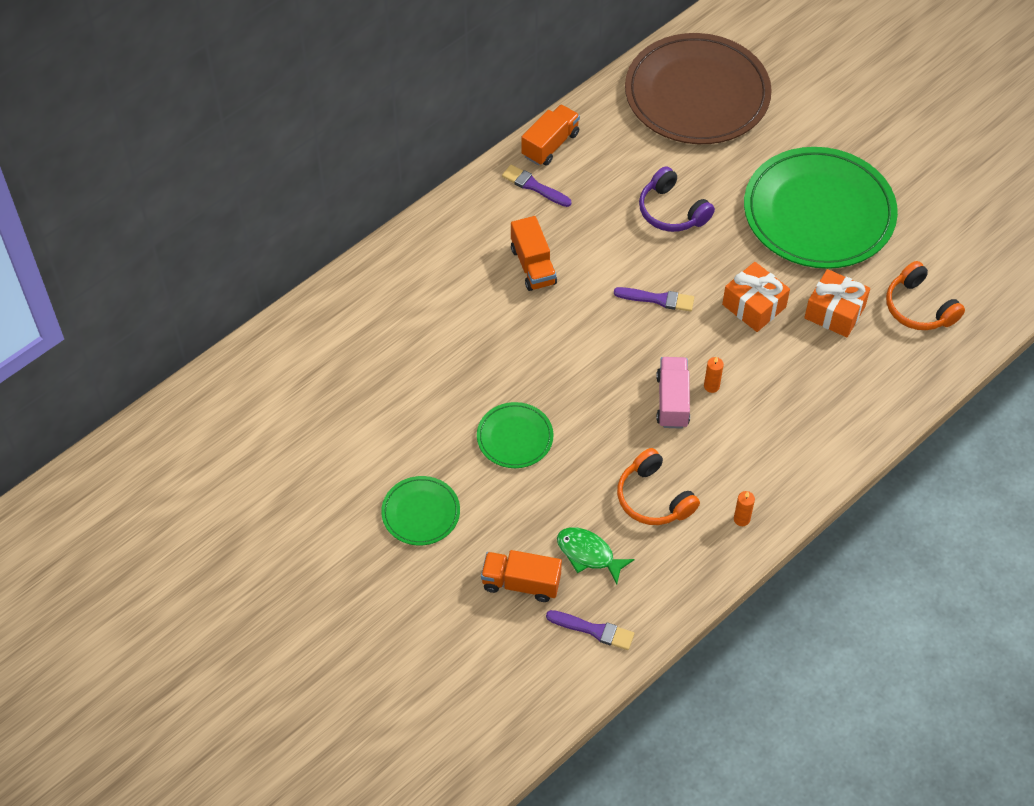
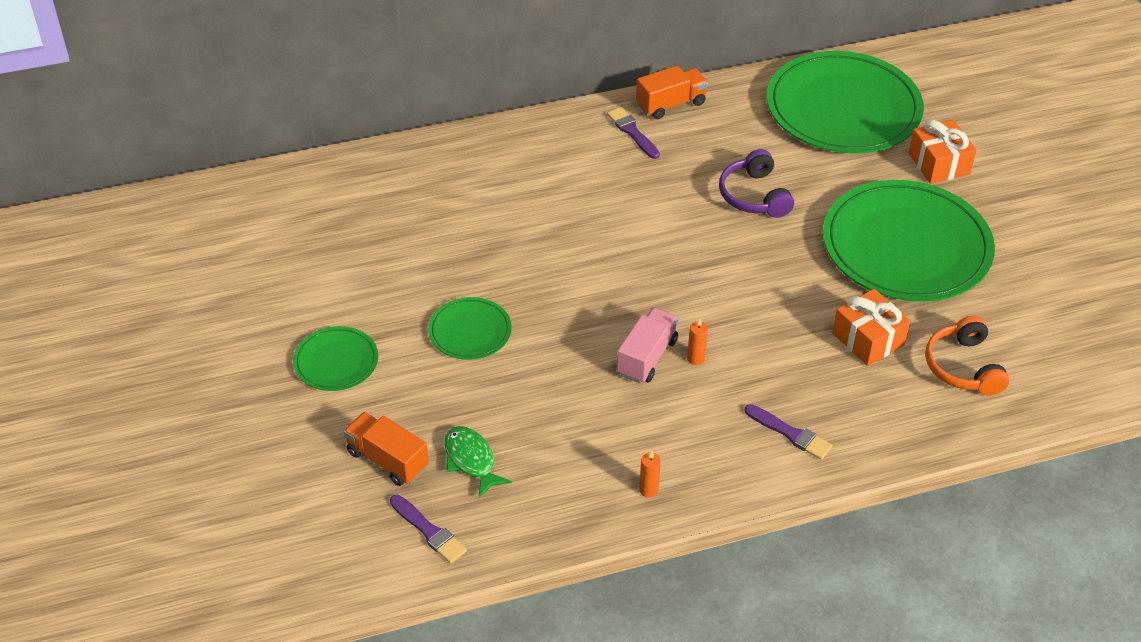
camera: 25 degrees right, 10 degrees down
orange truck [511,216,557,291] -> none
purple brush [614,287,694,312] -> purple brush moved to [744,404,833,460]
orange headphones [617,448,700,525] -> none
brown plate [625,33,772,144] -> green plate [767,51,924,153]
orange gift [722,262,790,332] -> orange gift moved to [908,119,977,184]

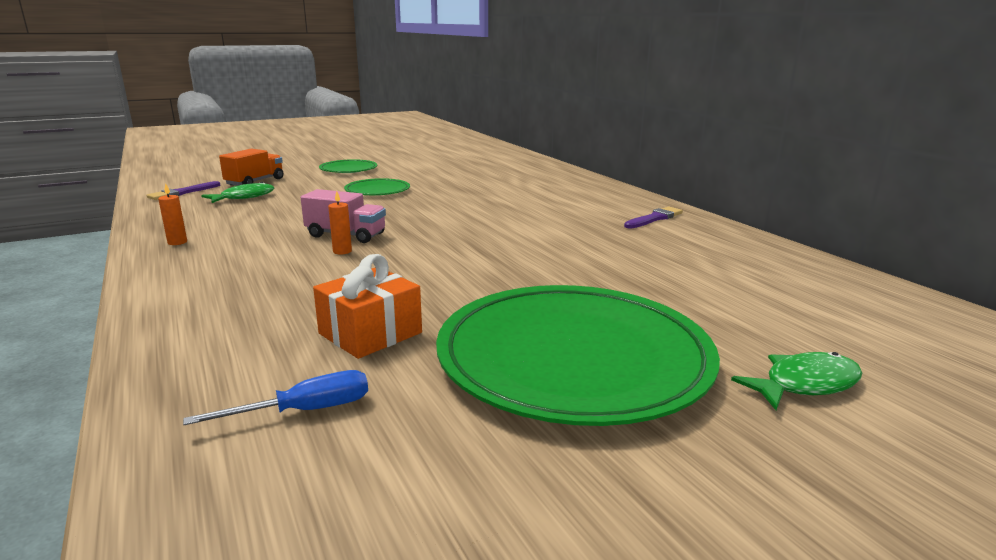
camera: 80 degrees right, 25 degrees down
orange truck [636,66,708,119] -> none
purple headphones [719,149,794,218] -> none
purple brush [744,404,833,460] -> none
green plate [767,51,924,153] -> none
orange gift [908,119,977,184] -> green fish [731,352,862,410]
orange headphones [925,316,1009,395] -> blue screwdriver [183,370,368,425]

